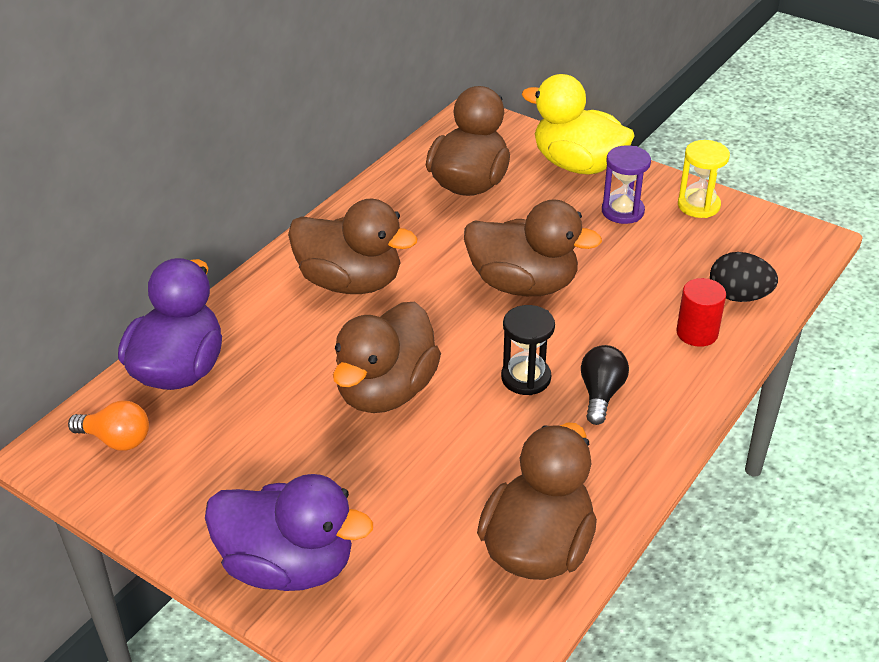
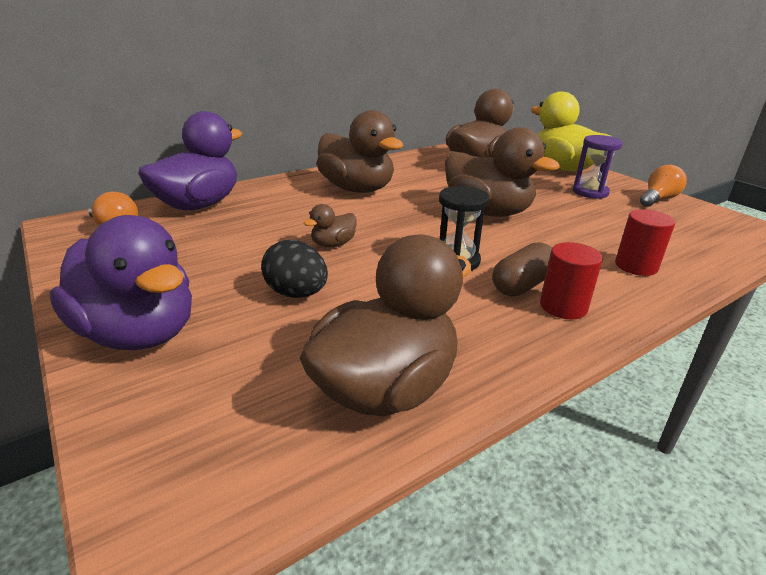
camera: 20 degrees right, 10 degrees down
brown duck [333,302,441,413] -> brown duck [304,204,356,247], size x0.45
black light bulb [581,345,629,425] -> brown capsule [492,242,552,296]
yellow hourglass [678,140,730,218] -> orange light bulb [640,165,687,207]
black egg [710,252,778,302] -> black egg moved to [261,240,328,298]
none -> red cylinder [540,242,603,320]

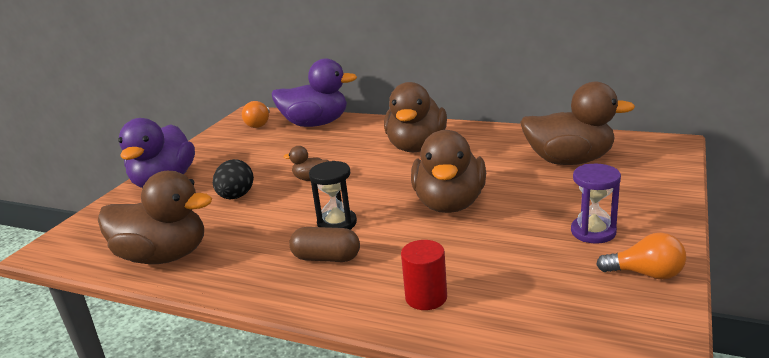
camera: 60 degrees right, 5 degrees down
yellow duck [531,92,610,171] -> none
red cylinder [540,242,603,320] -> none

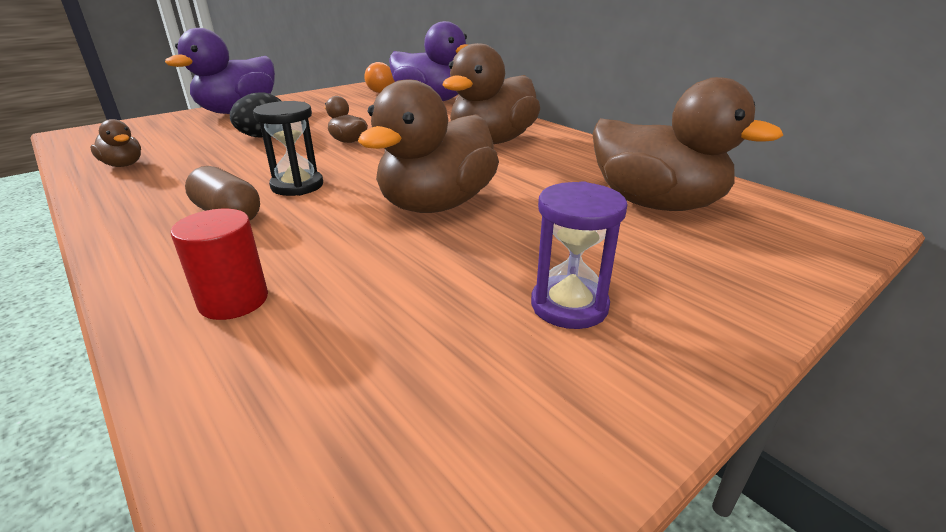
camera: 25 degrees right, 5 degrees up
brown duck [98,171,212,264] -> brown duck [90,119,141,167], size x0.45
orange light bulb [596,233,686,280] -> none

